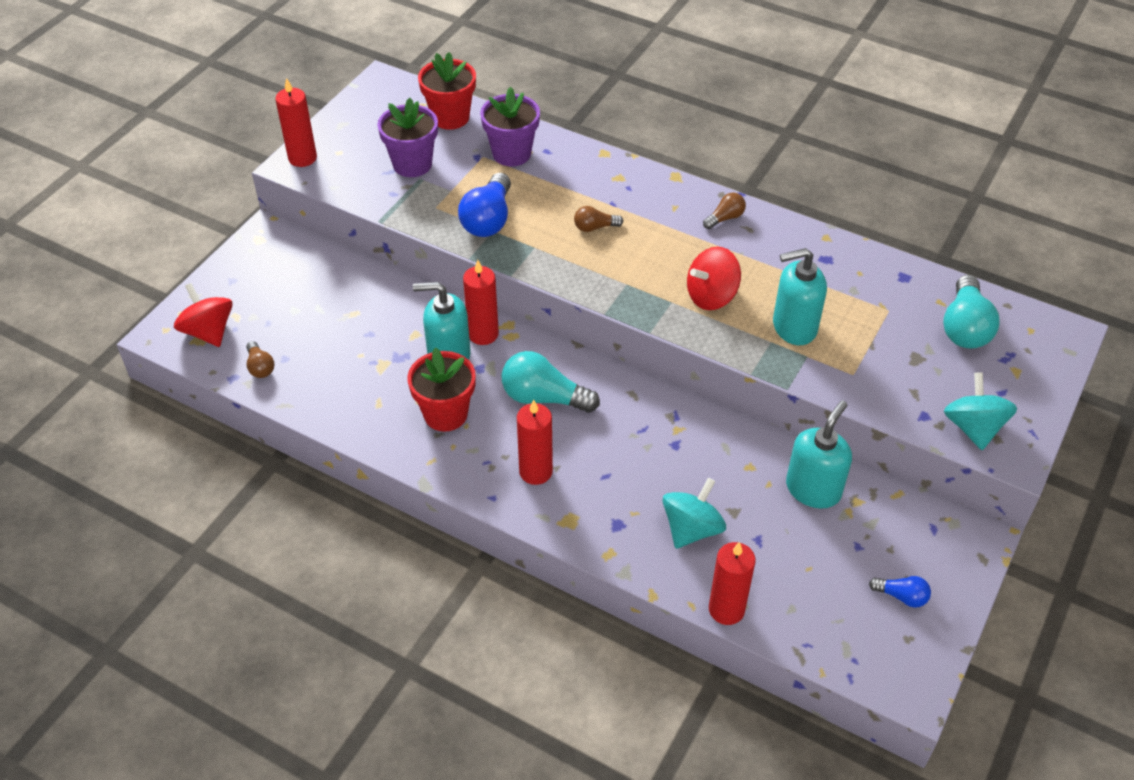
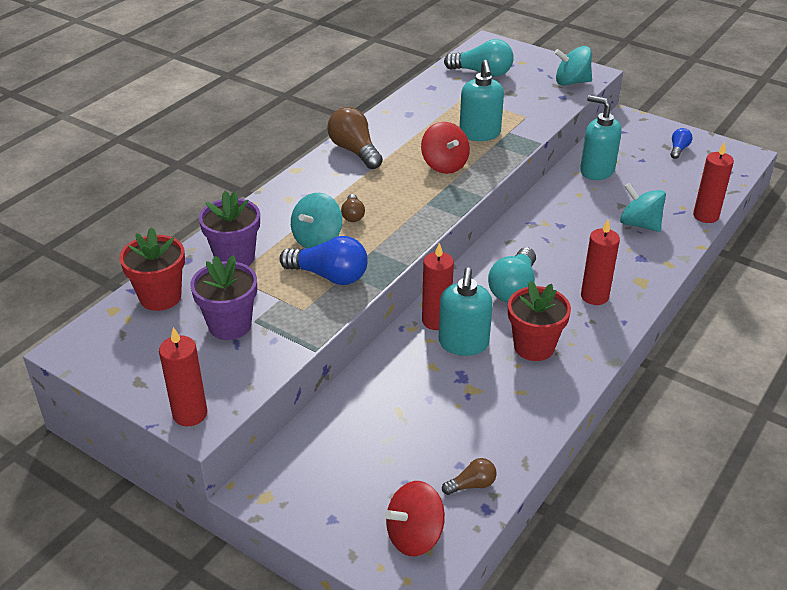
camera: 85 degrees left, 10 degrees down
brown light bulb [703,193,746,229] -> brown light bulb [327,107,383,169], size x1.89
none -> turquoise spinning top [291,193,342,248]

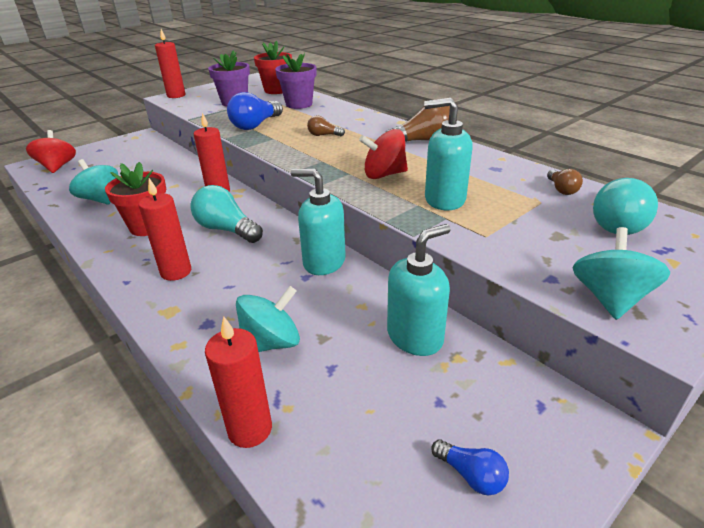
camera: 105 degrees right, 5 degrees down
turquoise spinning top [291,193,342,248] -> turquoise spinning top moved to [69,159,118,205]
turquoise soap dispenser [439,267,493,356] -> turquoise soap dispenser moved to [291,169,346,275]
brown light bulb [442,458,497,495] -> brown light bulb moved to [547,169,583,195]

